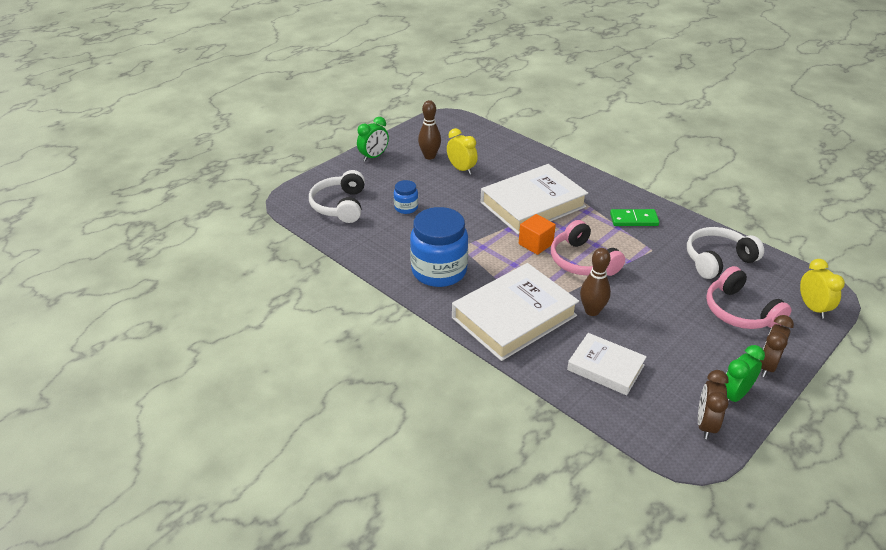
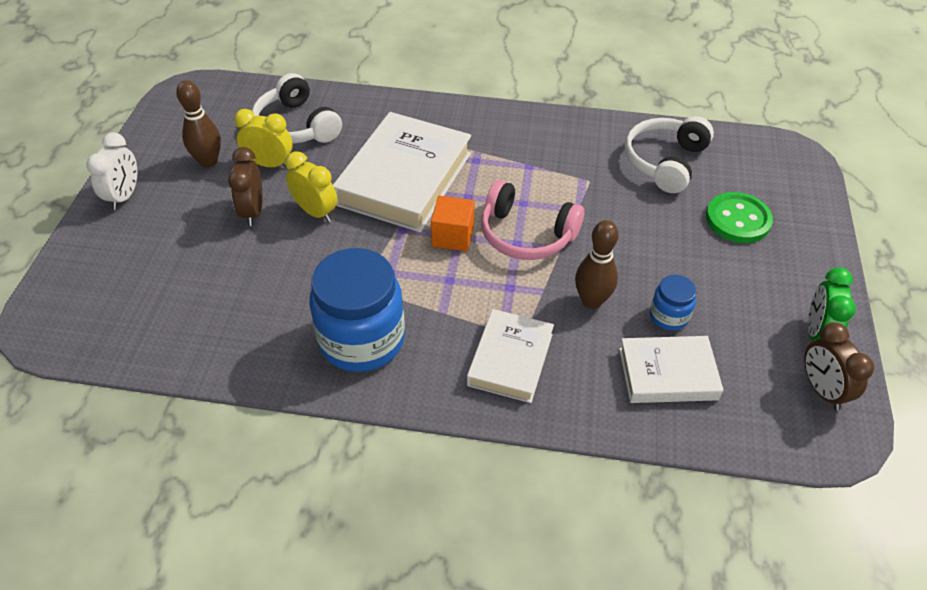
camera: 35 degrees left, 10 degrees up
white headphones [309,170,365,223] -> white headphones moved to [252,73,342,144]
green clock [357,117,389,162] -> white clock [86,132,138,210]
blue jar [394,180,418,214] -> blue jar moved to [650,275,696,331]
white book [452,263,579,361] -> white book [467,309,554,403], size x0.58
green domino [610,209,659,226] -> none
pink headphones [706,266,792,329] -> green button [706,192,773,243]
brown clock [760,315,794,377] -> brown clock moved to [228,147,263,226]
yellow clock [800,259,845,319] -> yellow clock moved to [285,151,337,222]

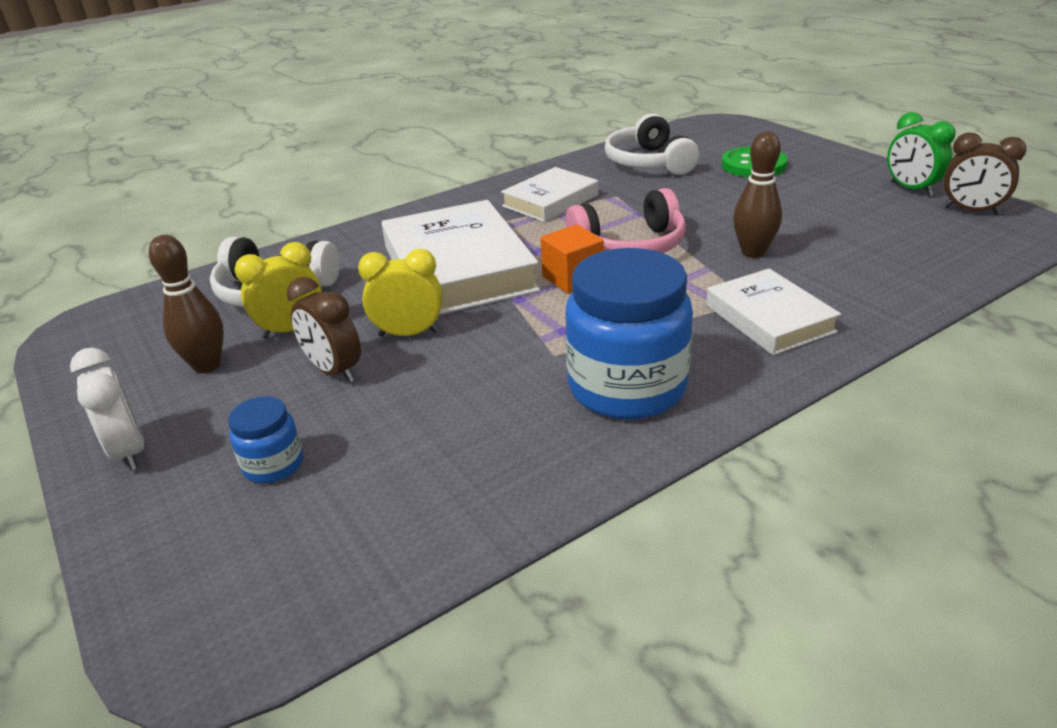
camera: 40 degrees left, 15 degrees down
white book [619,336,724,403] -> white book moved to [501,167,598,222]
blue jar [650,275,696,331] -> blue jar moved to [228,396,303,483]

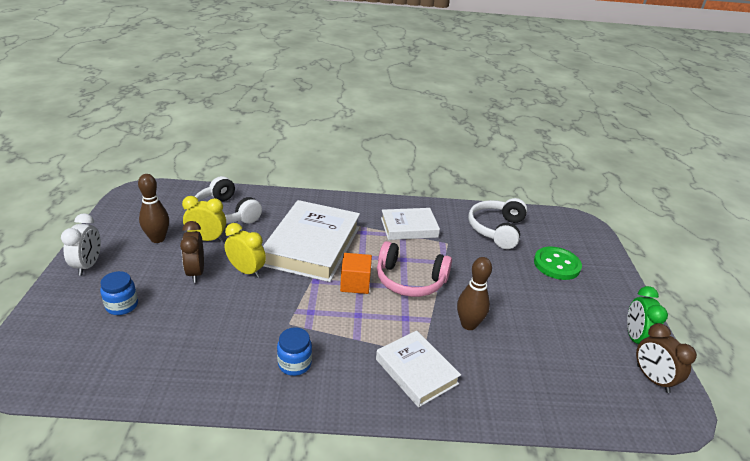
camera: 30 degrees right, 0 degrees up
blue jar [565,248,693,419] -> blue jar [277,327,312,376], size x0.47
white book [706,268,841,355] -> white book turned 45 degrees counterclockwise [376,330,461,407]

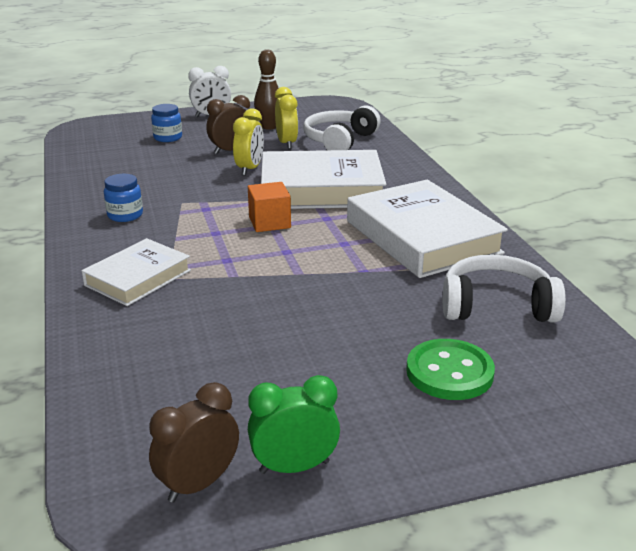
camera: 75 degrees right, 5 degrees down
pink headphones [377,241,452,297] -> none
white book [381,208,440,240] -> white book [347,180,508,278], size x1.71
brown bowling pin [457,257,492,330] -> none

